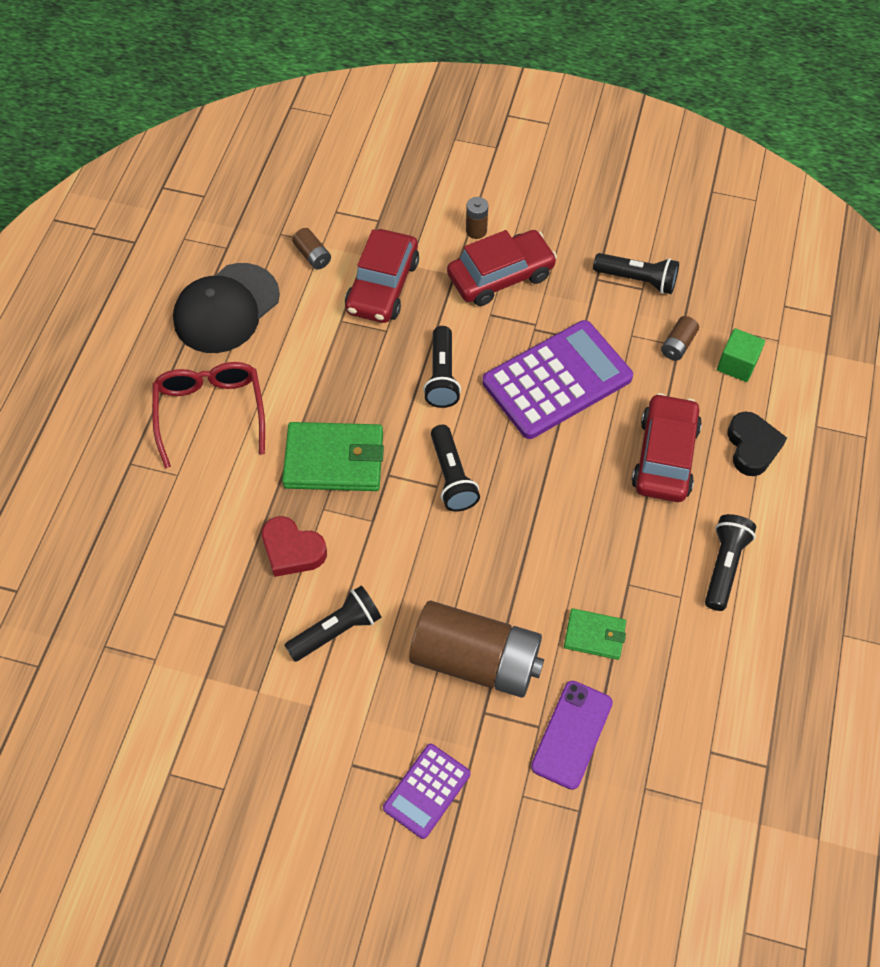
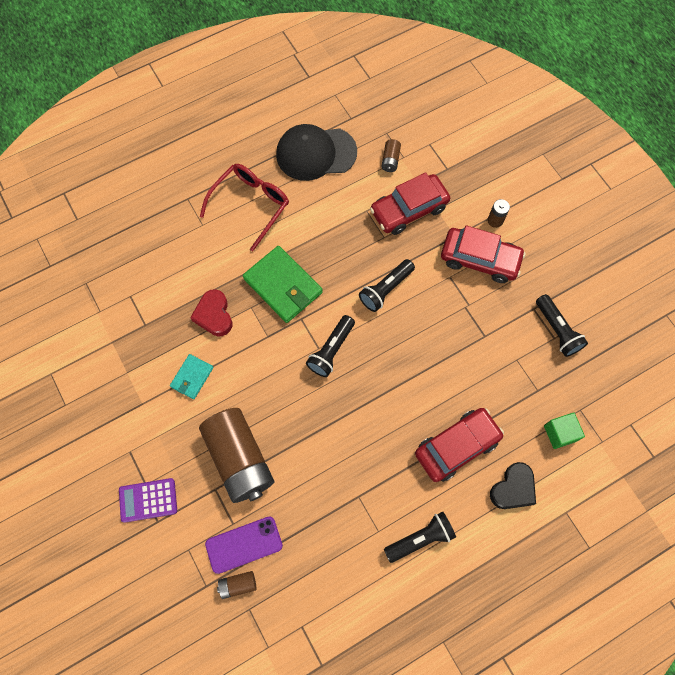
camera: 45 degrees right, 10 degrees up
black flashlight [284,585,382,662] -> turquoise wallet [170,354,213,399]
purple calculator [482,320,633,439] -> none
green wallet [564,608,626,660] -> none
brown battery [661,316,699,361] -> brown battery moved to [217,571,257,599]

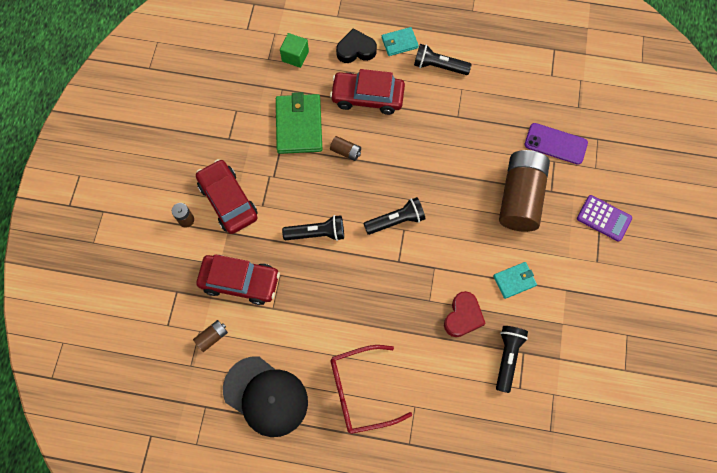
camera: 140 degrees left, 0 degrees up
brown battery [217,571,257,599] -> brown battery moved to [330,136,361,161]
green wallet [243,246,323,323] -> green wallet moved to [276,92,322,154]
black flashlight [536,294,588,357] -> black flashlight moved to [496,326,528,393]
none -> turquoise wallet [381,27,419,56]

